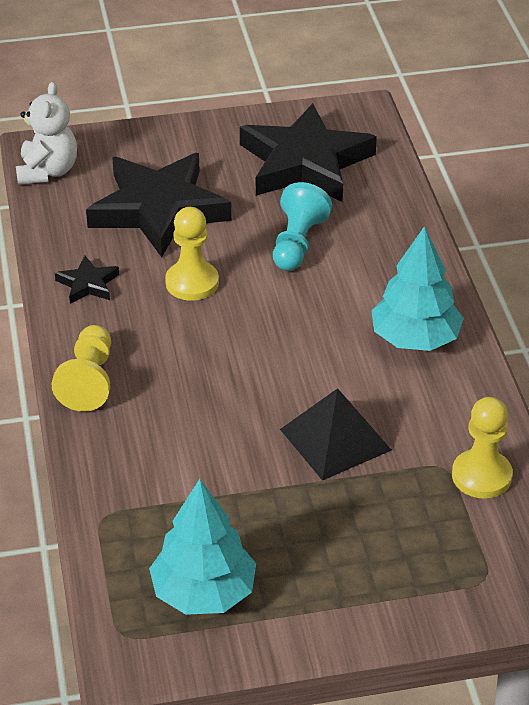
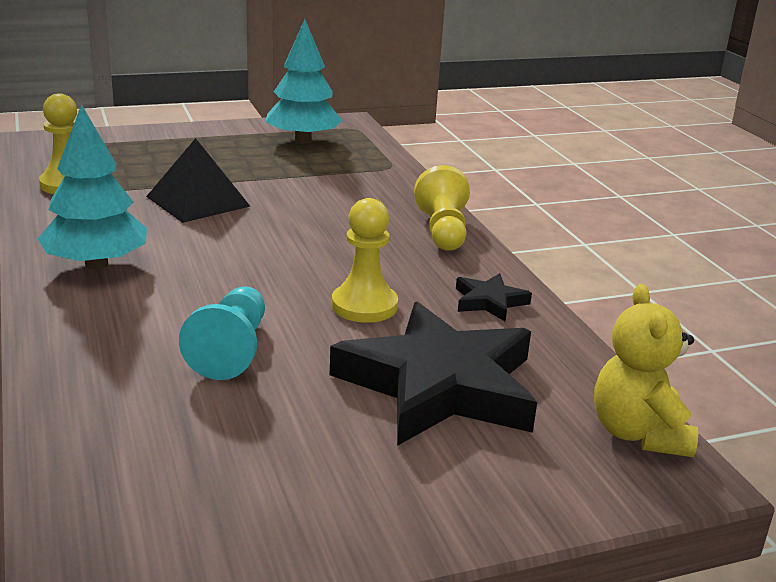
camera: 170 degrees right, 15 degrees down
white teddy bear [16,82,77,185] -> yellow teddy bear [594,284,699,457]
black star [240,103,377,202] -> none

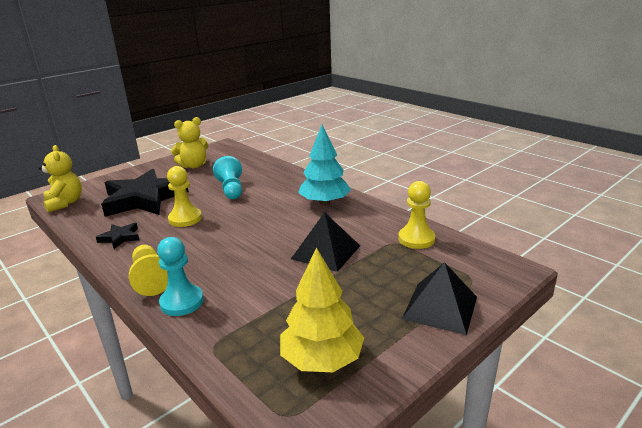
camera: 160 degrees right, 0 degrees up
turquoise tree [265,19,343,143] -> yellow tree [280,247,364,372]
none -> turquoise pawn [157,237,204,316]
none -> yellow teddy bear [171,117,208,168]
none -> black pyramid [402,262,477,335]

